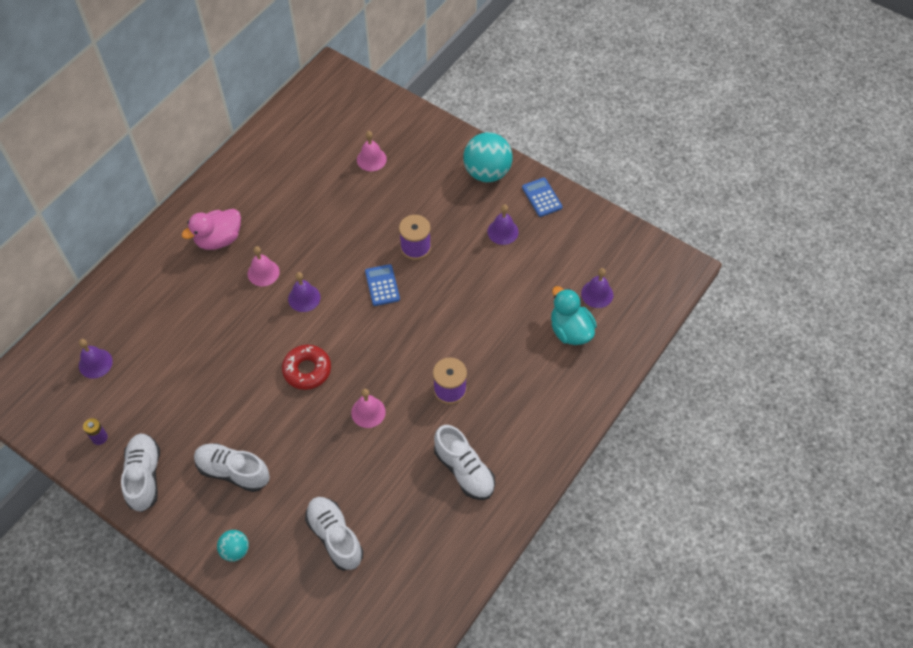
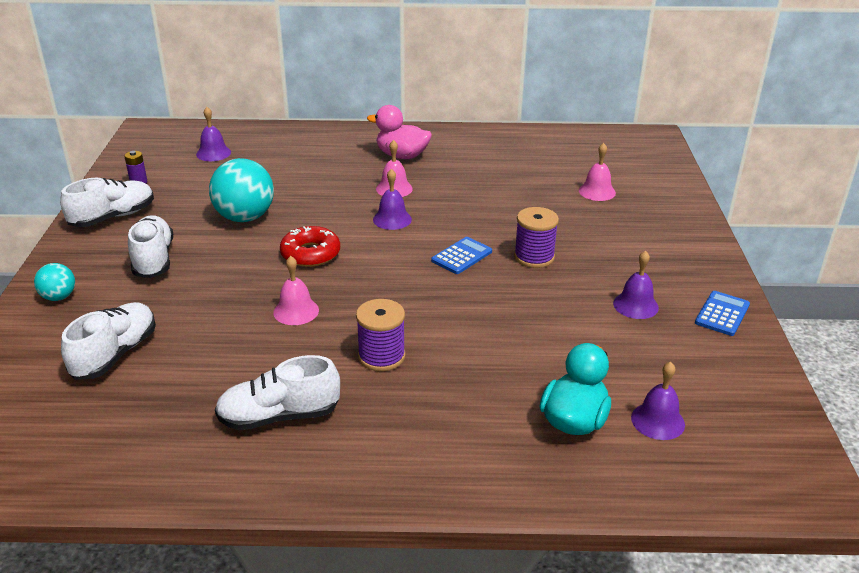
camera: 55 degrees right, 25 degrees down
white shoe [434,425,495,500] -> white shoe turned 60 degrees clockwise [215,355,340,430]
turquoise ball [463,132,513,182] -> turquoise ball moved to [209,158,274,222]

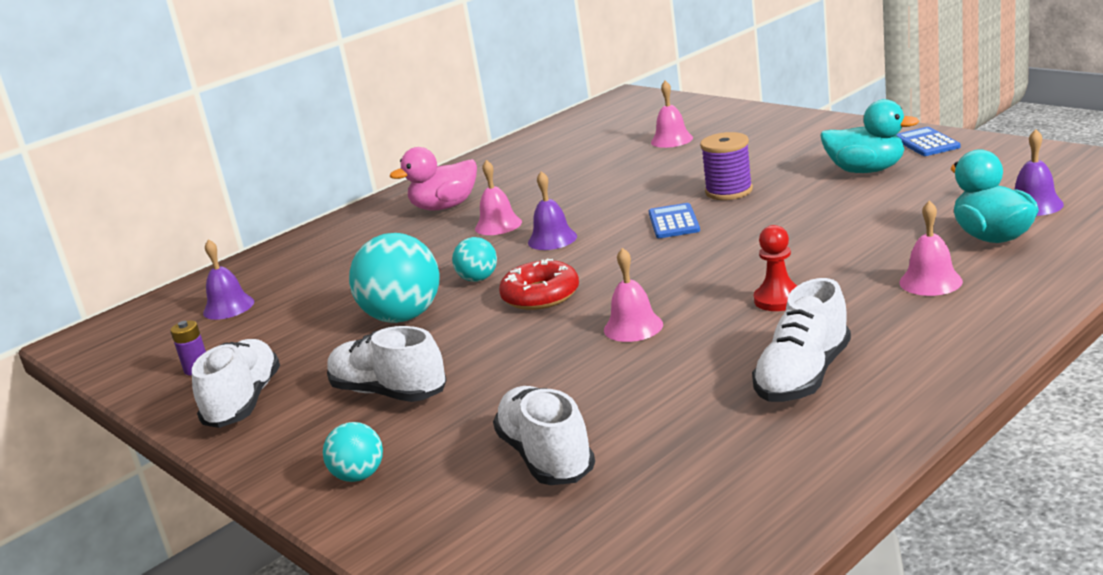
camera: 40 degrees left, 10 degrees down
purple spool [356,299,406,371] -> red pawn [754,225,798,311]
purple bell [613,250,659,319] -> turquoise duck [820,99,919,173]
none -> turquoise ball [452,237,497,282]
none -> pink bell [899,200,963,296]

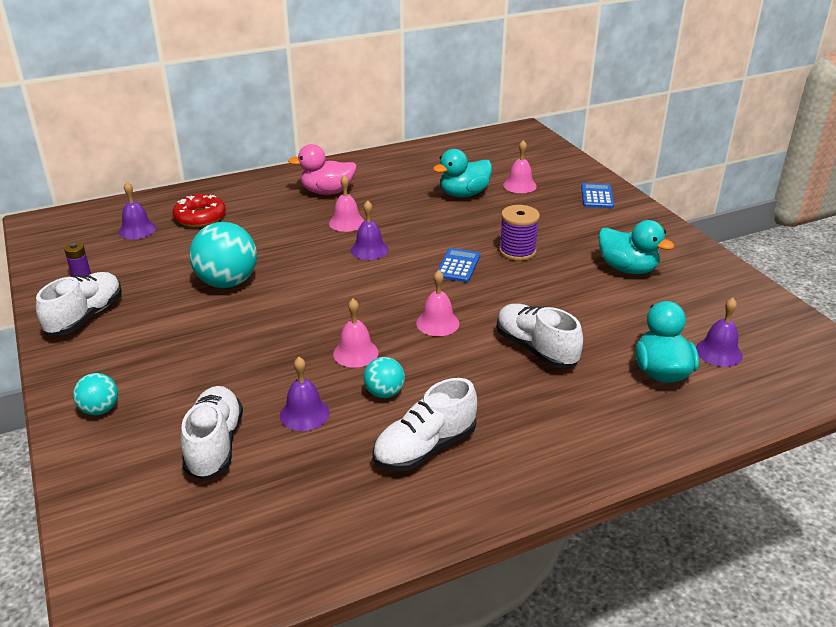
camera: 15 degrees right, 10 degrees up
white shoe [327,326,446,402] -> white shoe moved to [497,304,583,368]
turquoise ball [452,237,497,282] -> turquoise ball moved to [364,357,405,398]
red donut [499,259,579,310] -> red donut moved to [172,194,226,227]
red pawn [754,225,798,311] -> none
blue calculator [896,127,961,156] -> blue calculator moved to [581,183,614,208]
pink bell [899,200,963,296] -> pink bell moved to [416,270,459,336]
none -> purple bell [280,357,330,431]
none -> turquoise duck [433,149,492,197]

